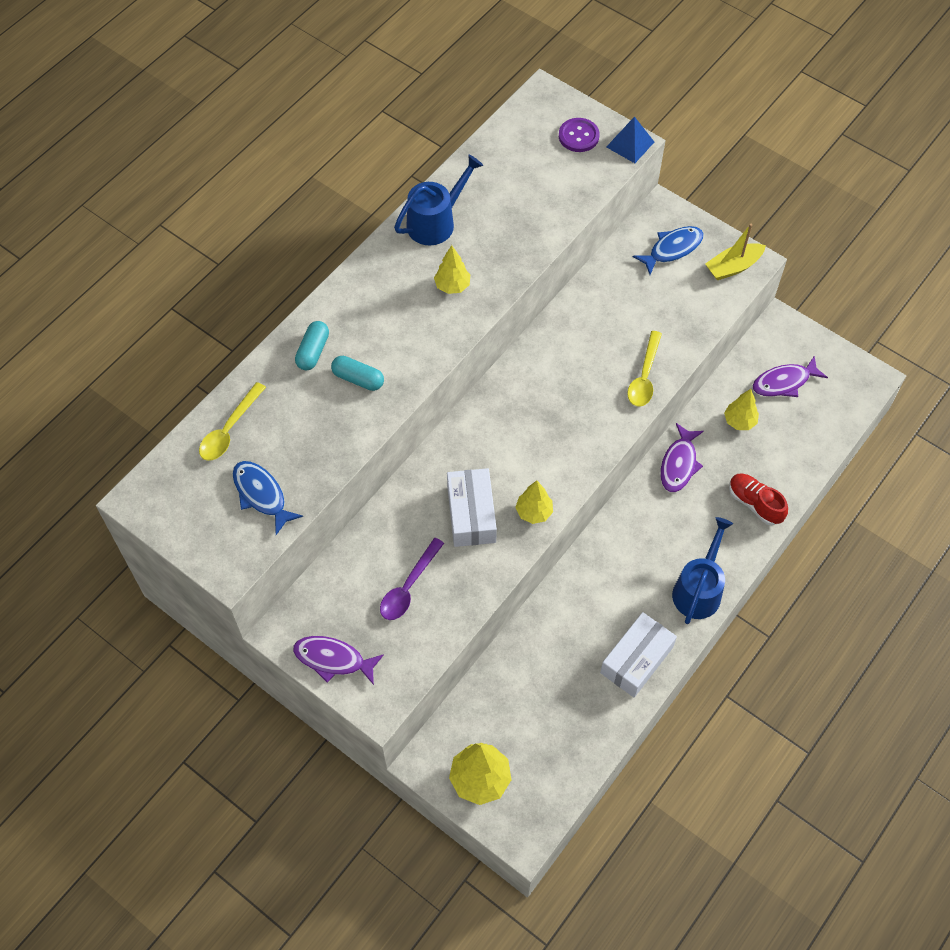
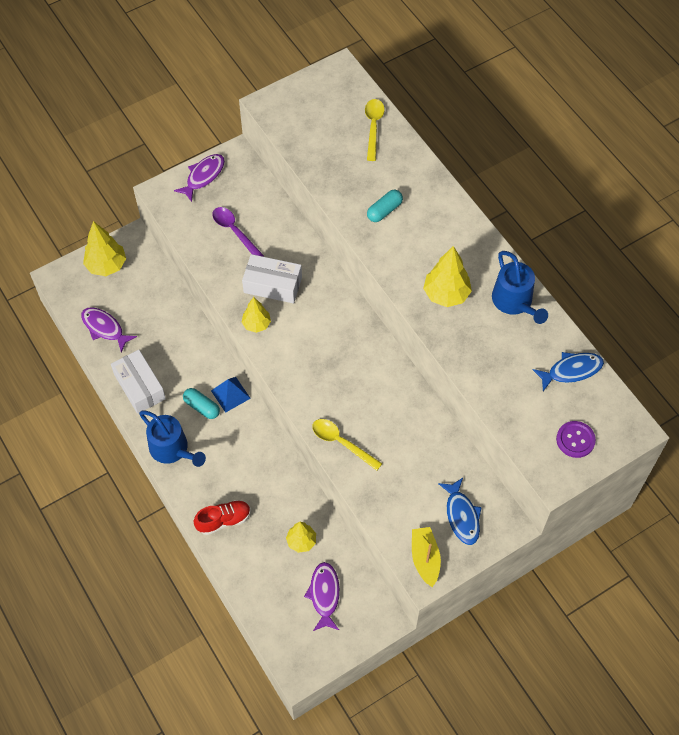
camera: 110 degrees right, 0 degrees up
yellow spoon [199,382,266,461] -> yellow spoon turned 45 degrees clockwise [365,99,385,161]
blue fish [233,461,303,535] -> blue fish moved to [533,352,604,391]
turquoise capsule [295,321,329,370] -> turquoise capsule moved to [183,388,220,419]
yellow tree [434,245,470,294] -> yellow tree [423,246,472,307], size x1.57
blue pyramid [607,116,654,163] -> blue pyramid moved to [211,377,251,413]
purple fish [661,423,704,492] -> purple fish moved to [81,307,137,352]

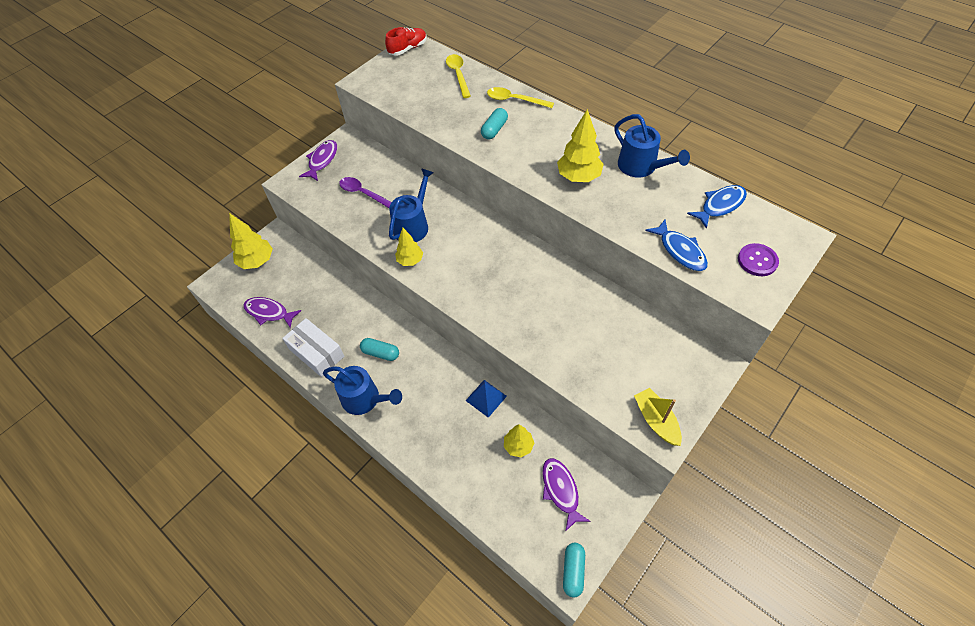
camera: 15 degrees left, 5 degrees down
red shoe [194,500,251,535] -> red shoe moved to [385,27,427,56]
blue pyramid [211,377,251,413] -> blue pyramid moved to [466,380,507,418]
white box [242,254,302,303] -> blue watering can [389,168,434,242]
yellow spoon [312,419,382,471] -> yellow spoon moved to [487,87,554,108]
blue fish [438,478,482,545] -> blue fish moved to [645,220,708,271]
none -> turquoise capsule [563,543,585,597]

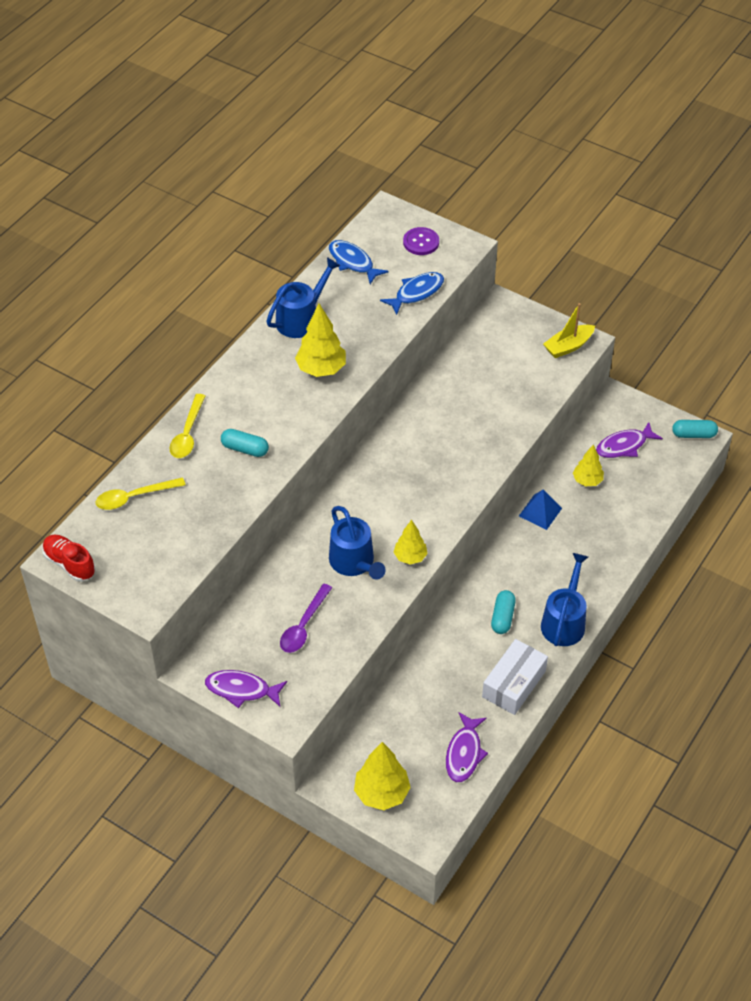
camera: 100 degrees left, 5 degrees down
blue watering can [389,168,434,242] -> blue watering can turned 135 degrees counterclockwise [329,506,386,579]

